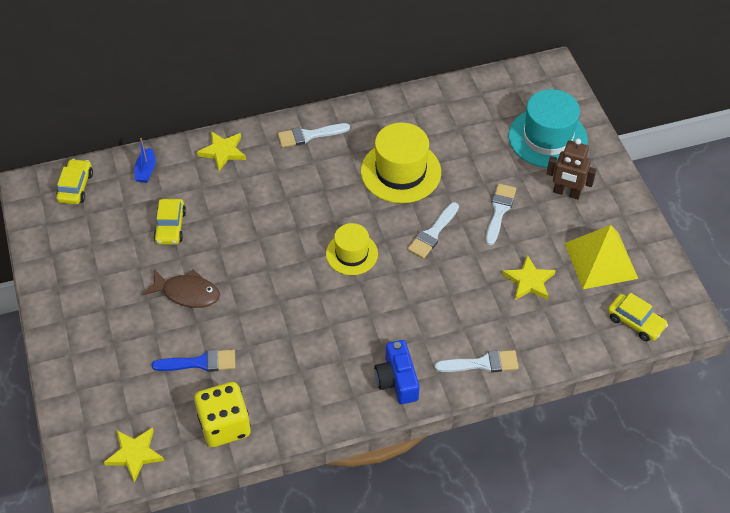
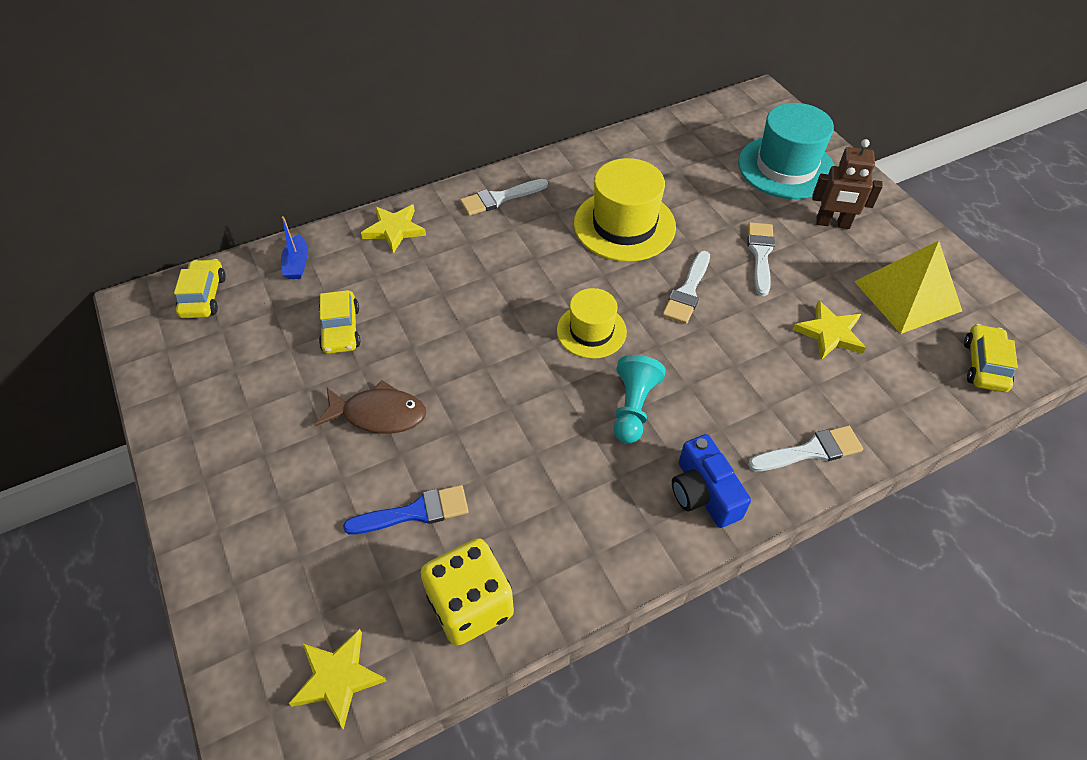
camera: 10 degrees left, 0 degrees up
yellow car [608,293,668,341] -> yellow car turned 105 degrees counterclockwise [964,324,1018,392]
none -> turquoise pawn [614,355,666,444]

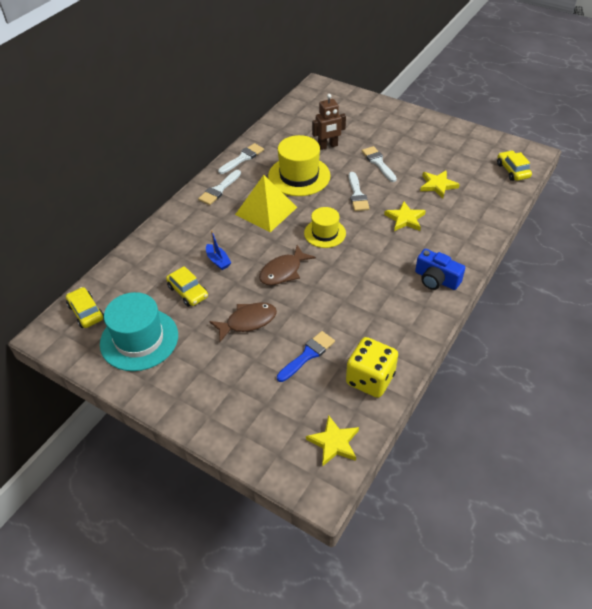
camera: 30 degrees left, 5 degrees down
blue boat [281,216,308,279] -> blue boat moved to [206,230,231,270]
yellow star [361,204,426,254] -> yellow star moved to [384,201,426,231]
turquoise pawn [614,355,666,444] -> none
turquoise hat [738,103,834,199] -> turquoise hat moved to [100,292,178,371]
white brush [748,426,863,471] -> white brush moved to [218,143,264,174]
brown robot [812,139,883,229] -> brown robot moved to [312,94,346,150]
yellow pyramid [854,241,962,334] -> yellow pyramid moved to [235,175,297,232]
none -> brown fish [259,245,316,285]

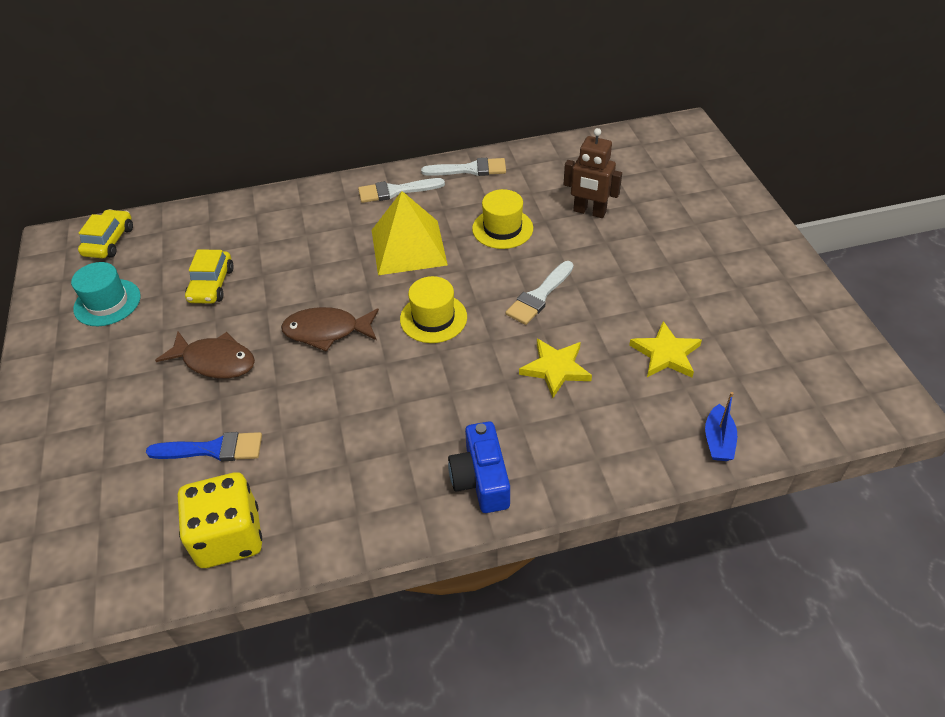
camera: 45 degrees right, 0 degrees up
turquoise hat [100,292,178,371] -> turquoise hat [71,262,141,326], size x0.62
blue boat [206,230,231,270] -> blue boat moved to [705,392,737,461]
yellow hat [268,135,331,196] -> yellow hat [472,189,533,249], size x0.62
yellow star [306,415,359,467] -> none
white brush [362,146,397,182] -> none
yellow car [497,150,532,181] -> none

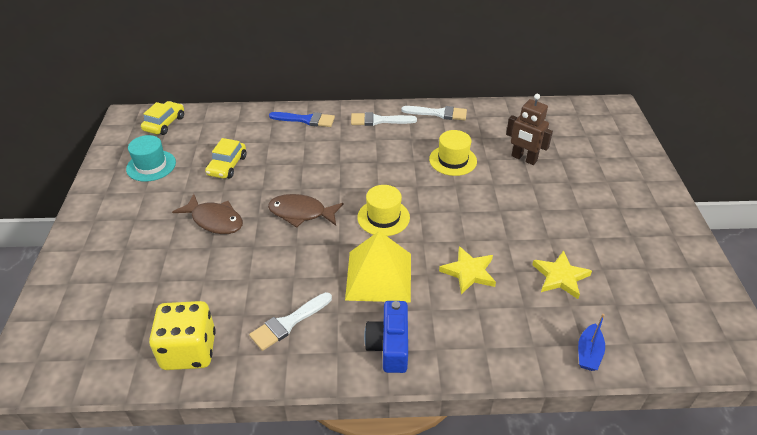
camera: 10 degrees right, 5 degrees down
blue brush [146,432,262,461] -> blue brush moved to [269,112,335,127]
yellow pyramid [372,191,448,275] -> yellow pyramid moved to [345,231,411,303]
white brush [506,261,574,325] -> white brush moved to [249,292,332,351]

